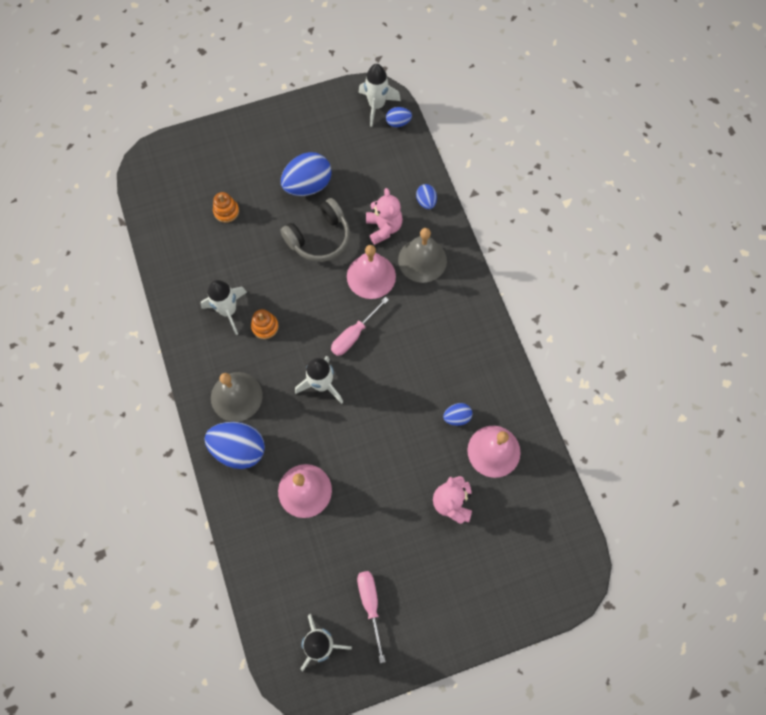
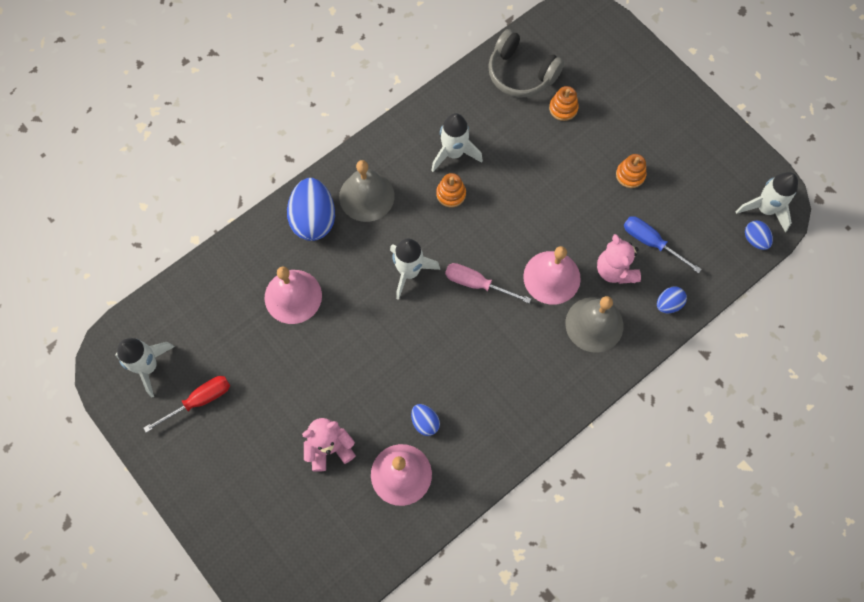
camera: 70 degrees right, 0 degrees up
grey headphones [280,198,350,262] -> grey headphones moved to [488,29,564,98]
blue egg [281,152,332,196] -> orange stacking toy [616,154,647,188]
pink screwdriver [357,571,386,663] -> red screwdriver [143,376,230,433]
pink teddy bear [366,188,403,245] -> pink teddy bear turned 105 degrees clockwise [597,234,641,284]
none -> blue screwdriver [624,216,702,273]

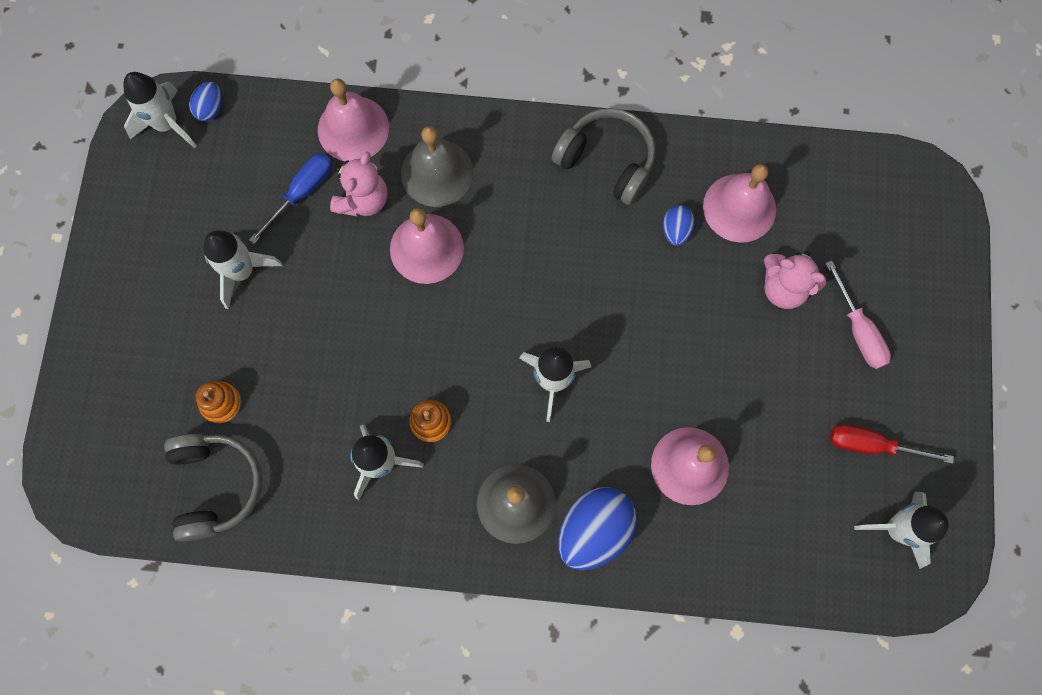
camera: 135 degrees left, 5 degrees up
pink screwdriver [445,263,531,304] -> pink screwdriver moved to [825,260,891,369]
orange stacking toy [616,154,647,188] -> white rocket [203,231,283,309]
blue screwdriver [624,216,702,273] -> blue screwdriver turned 135 degrees counterclockwise [249,153,332,244]
blue egg [657,286,687,313] -> pink bell [318,79,389,161]
none -> grey headphones [552,108,655,205]

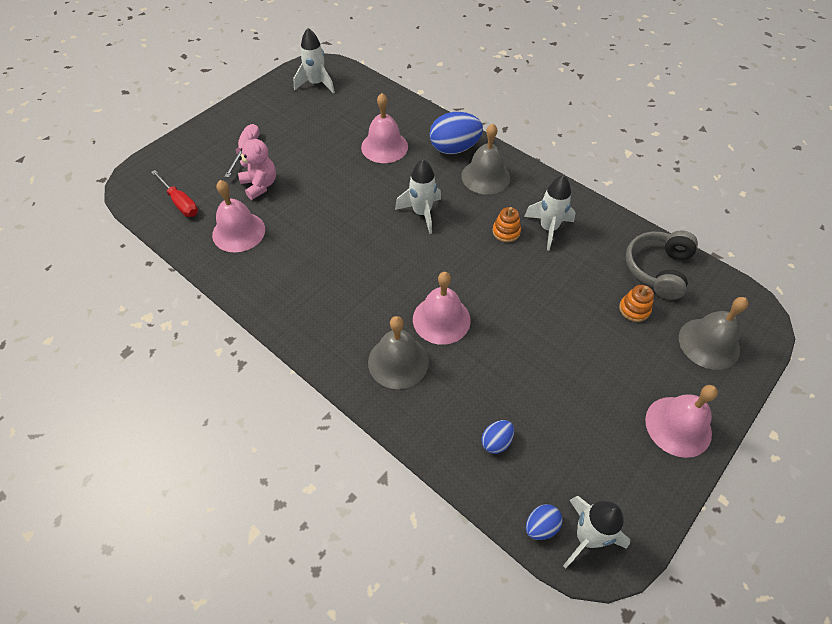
camera: 145 degrees left, 20 degrees down
white rocket [203,231,283,309] -> none
blue screwdriver [249,153,332,244] -> none
pink bell [318,79,389,161] -> pink bell moved to [645,385,718,458]
pink teddy bear [330,152,387,217] -> none
grey headphones [552,108,655,205] -> none
blue egg [663,205,695,246] -> blue egg moved to [481,420,514,454]
red screwdriver [830,425,954,464] -> red screwdriver moved to [151,170,198,217]
none -> grey bell [679,297,749,370]

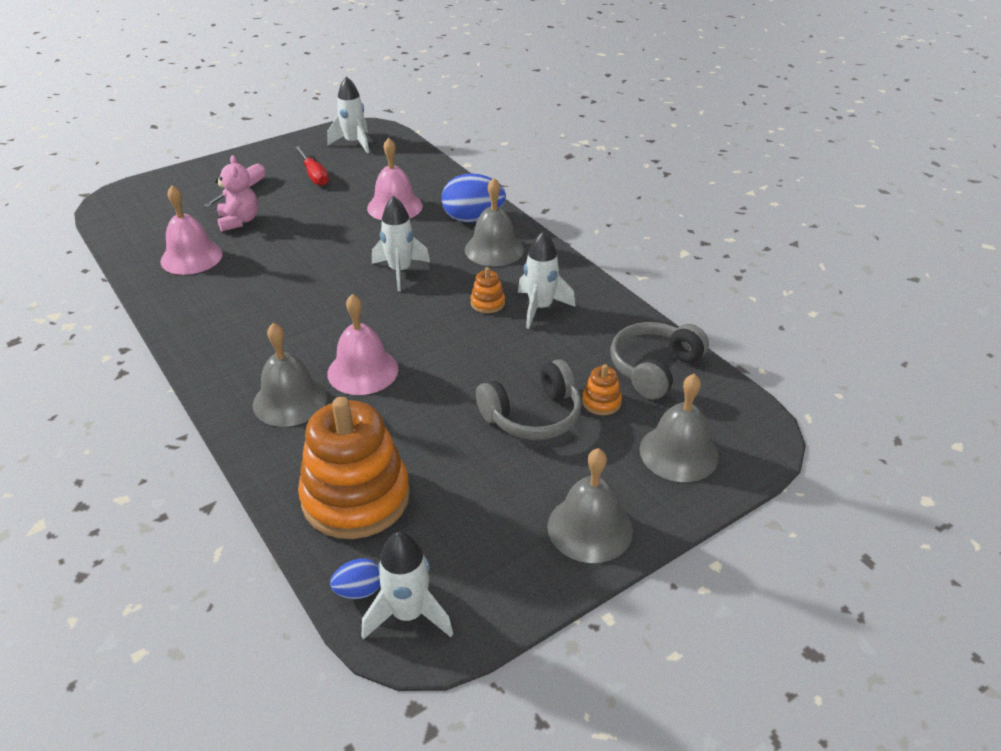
camera: 15 degrees right, 15 degrees down
red screwdriver [151,170,198,217] -> red screwdriver moved to [295,146,329,186]
blue egg [481,420,514,454] -> orange stacking toy [298,397,410,539]
pink bell [645,385,718,458] -> grey bell [547,448,633,563]
none -> grey headphones [476,359,582,440]

